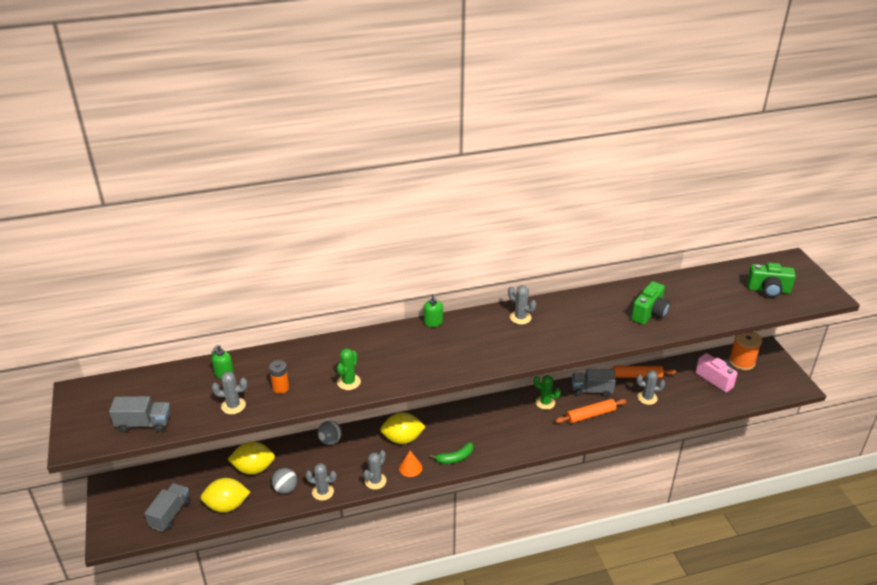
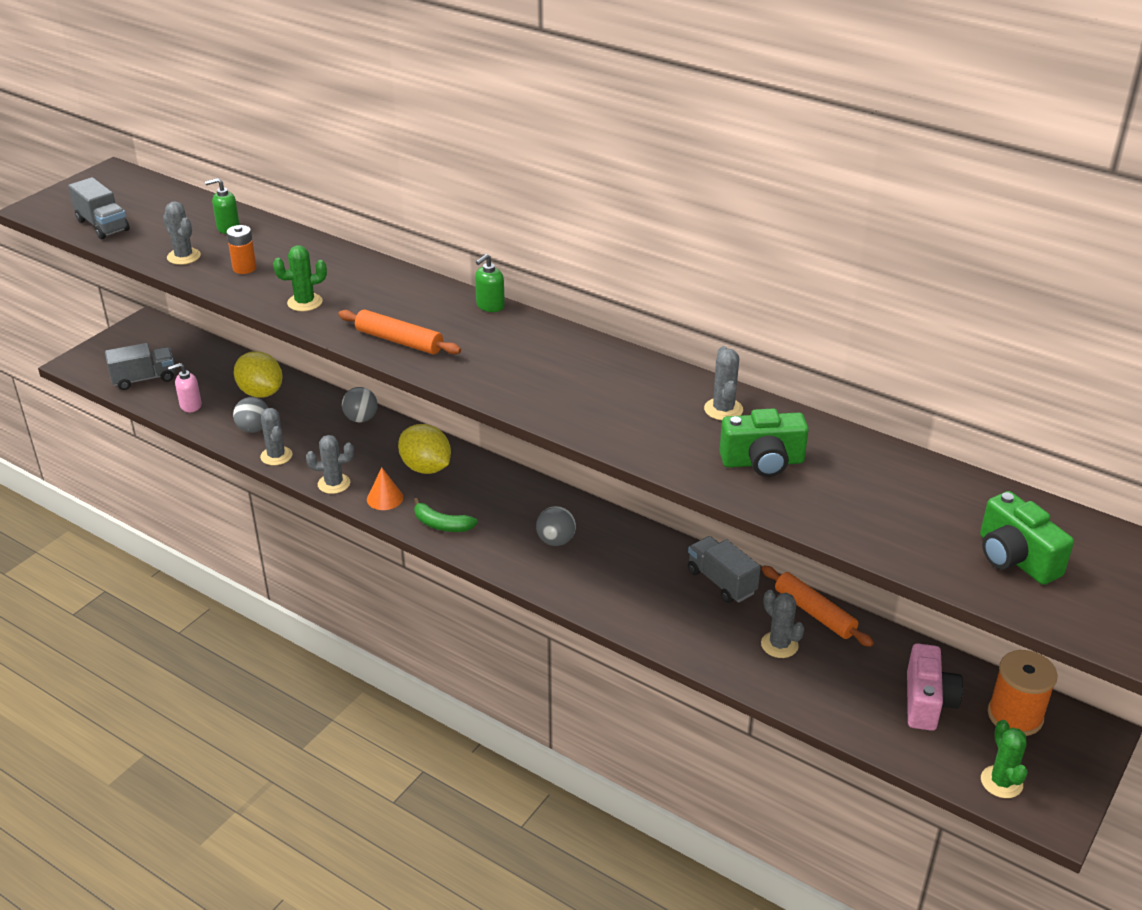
camera: 50 degrees right, 0 degrees up
yellow lemon [201,478,250,512] -> pink soap dispenser [168,363,202,412]
grey cactus [508,285,536,325] -> grey cactus moved to [704,346,743,420]
green cactus [534,375,561,410] -> green cactus moved to [981,720,1028,798]
orange rolling pin [555,399,627,423] -> orange rolling pin moved to [338,309,461,354]
none -> grey ball [536,506,576,546]

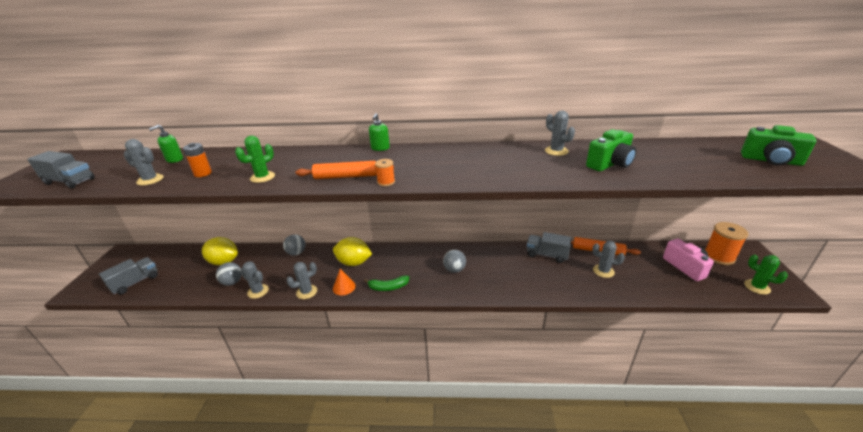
camera: 30 degrees left, 5 degrees down
pink soap dispenser [168,363,202,412] -> none
none -> orange spool [375,159,395,186]

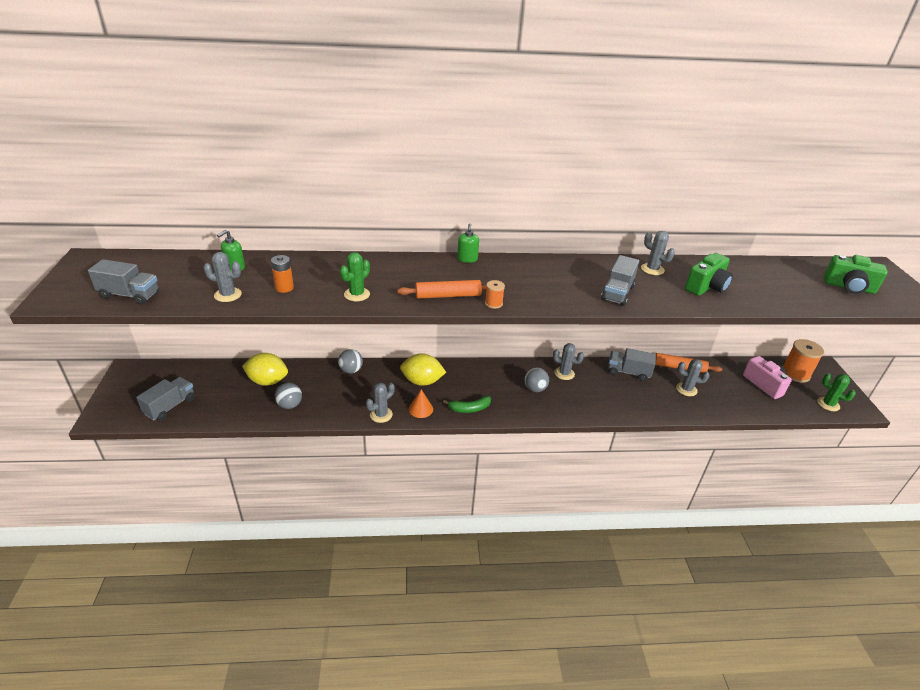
camera: 10 degrees left, 5 degrees up
grey cactus [240,261,269,299] -> grey cactus moved to [553,343,584,380]
none -> grey truck [601,255,639,306]

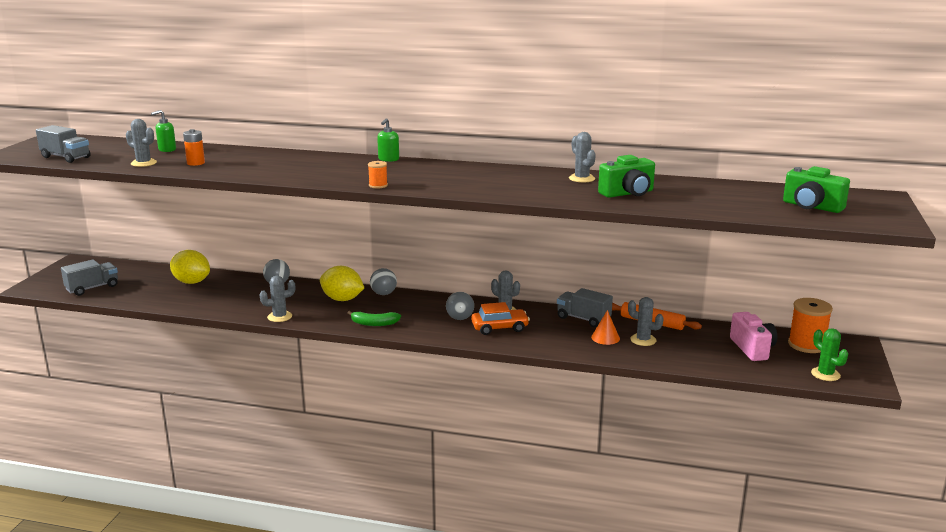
camera: 20 degrees right, 15 degrees down
grey ball [275,383,302,409] -> grey ball moved to [370,268,397,295]
green cactus [340,252,370,301] -> none
orange rolling pin [397,280,487,299] -> none
orange cone [409,390,433,418] -> orange cone moved to [591,310,620,345]
grey truck [601,255,639,306] -> none
none -> orange car [471,302,530,335]

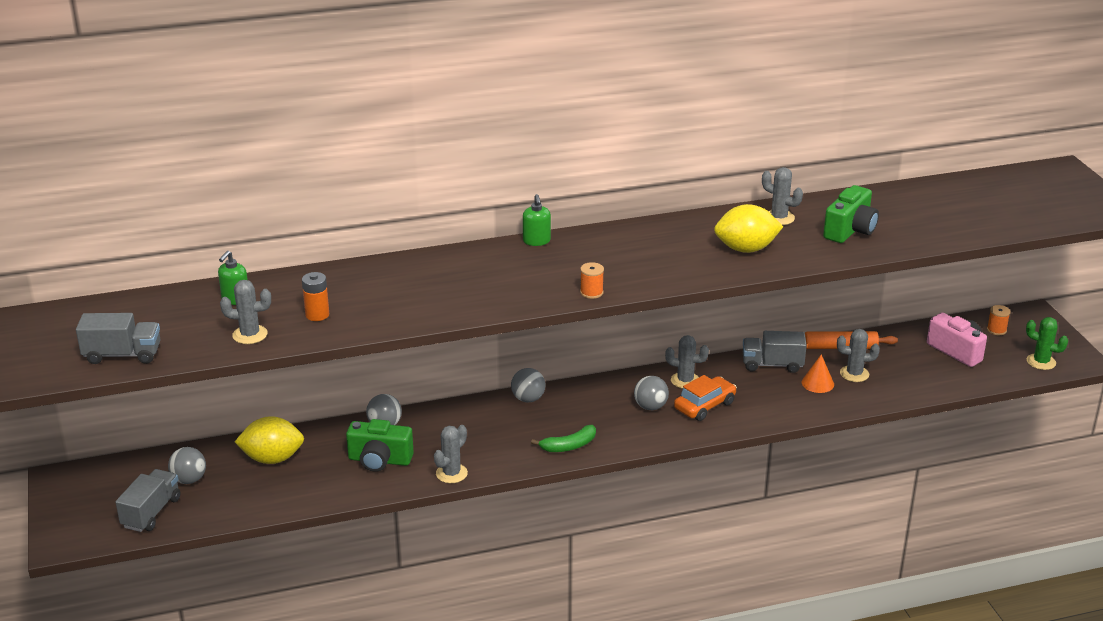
camera: 30 degrees left, 10 degrees up
yellow lemon [320,266,364,301] -> yellow lemon moved to [714,204,783,253]
green camera [783,166,850,213] -> green camera moved to [346,419,414,472]
orange spool [788,298,833,353] -> orange spool [987,305,1011,335], size x0.51
none -> grey ball [168,447,206,484]

